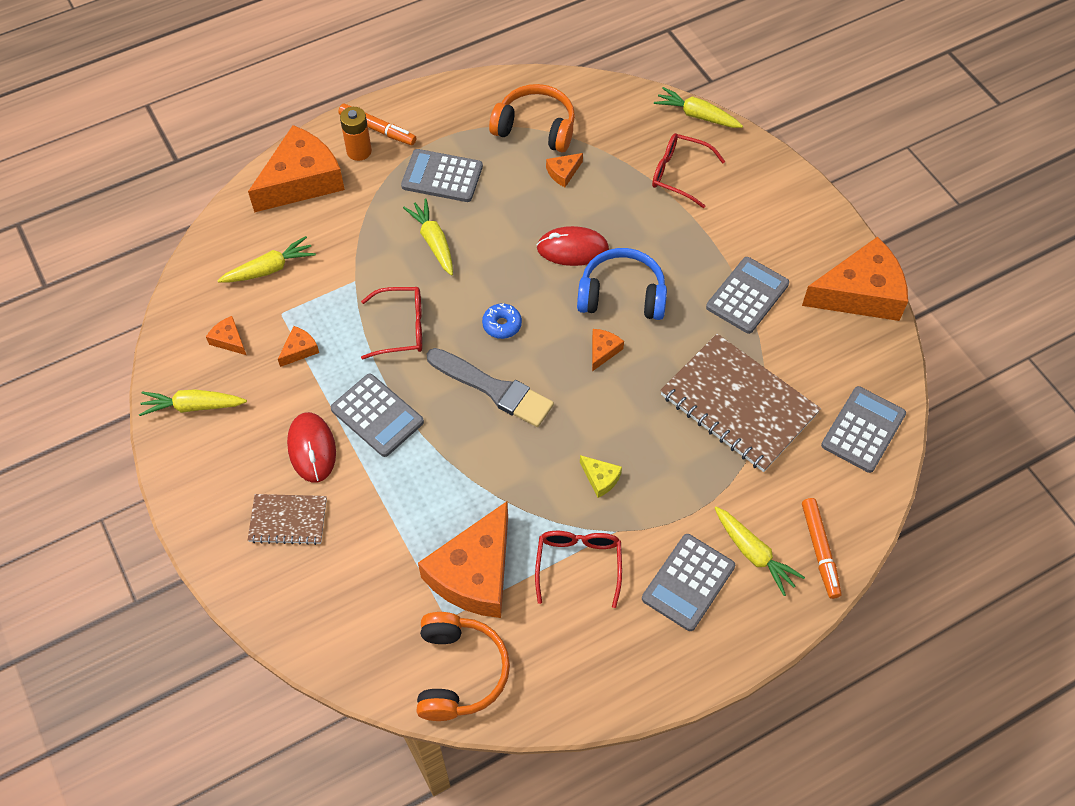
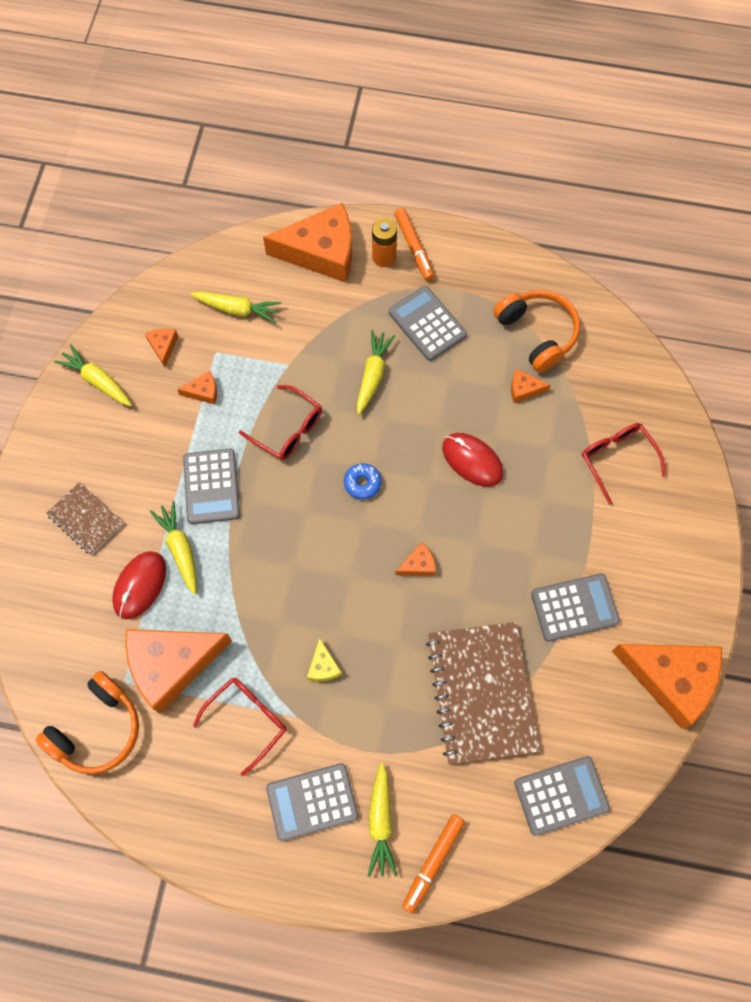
camera: 40 degrees right, 10 degrees up
red mouse [287,412,336,483] -> red mouse moved to [112,551,166,619]
grey brush [427,348,554,427] -> none
blue headphones [577,248,667,320] -> none
yellow carrot [654,87,743,128] -> yellow carrot moved to [150,501,197,595]

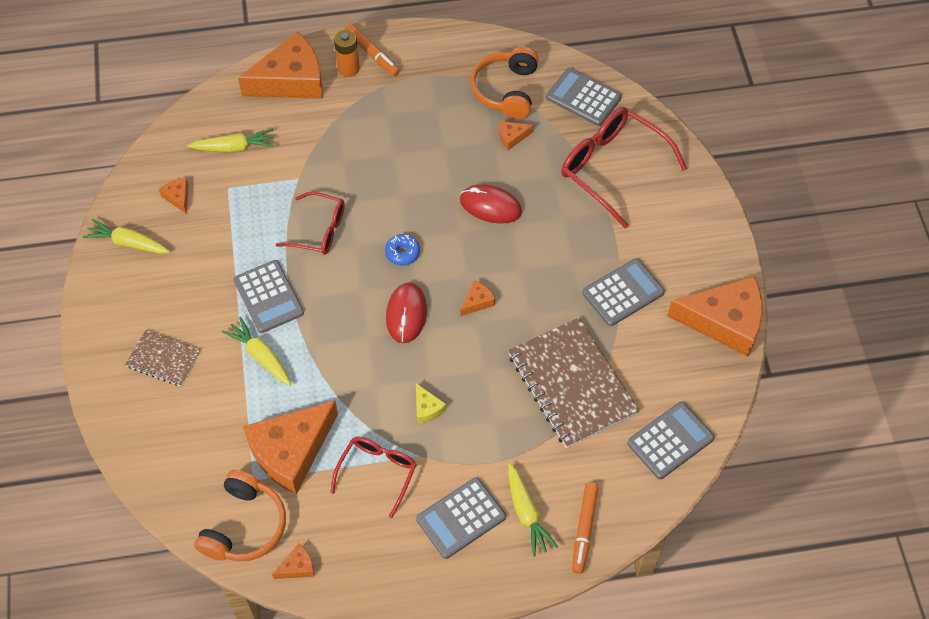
camera: 20 degrees left, 10 degrees down
red mouse [112,551,166,619] -> red mouse moved to [386,282,427,343]
orange cheese [177,371,217,405] -> orange cheese moved to [272,543,315,579]
yellow carrot [357,330,395,415] -> none
grey calculator [389,286,467,361] -> grey calculator moved to [546,68,622,126]
orange headphones [493,290,580,372] -> orange headphones turned 120 degrees counterclockwise [470,47,538,120]
red glasses [582,423,666,505] -> red glasses [561,107,687,228], size x1.64

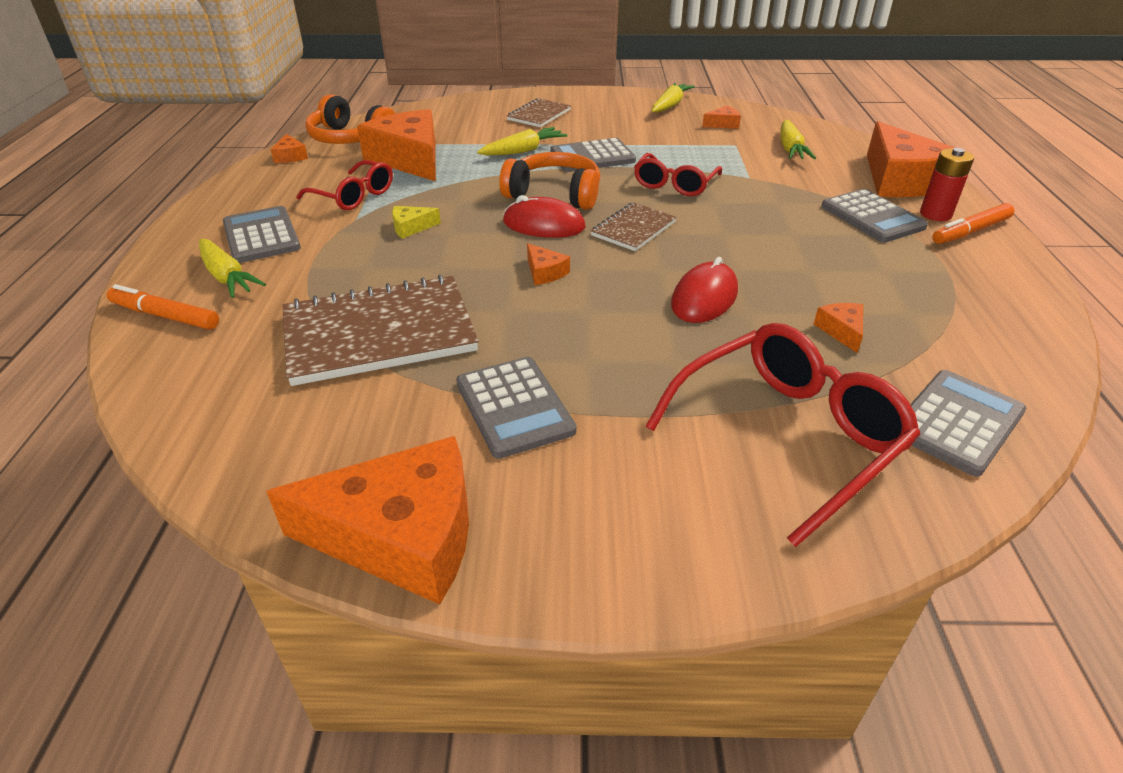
camera: 100 degrees right, 20 degrees down
orange battery [334,30,360,77] -> red battery [920,148,974,221]
blue donut [385,234,420,266] -> brown notebook [591,203,677,251]
orange headphones [470,47,538,120] -> orange headphones moved to [499,152,600,210]
yellow carrot [508,463,558,557] -> yellow carrot turned 120 degrees counterclockwise [199,239,266,298]
grey calculator [627,402,715,479] -> grey calculator moved to [821,189,928,242]
orange cheese [667,276,762,357] -> orange cheese turned 105 degrees counterclockwise [266,436,469,605]

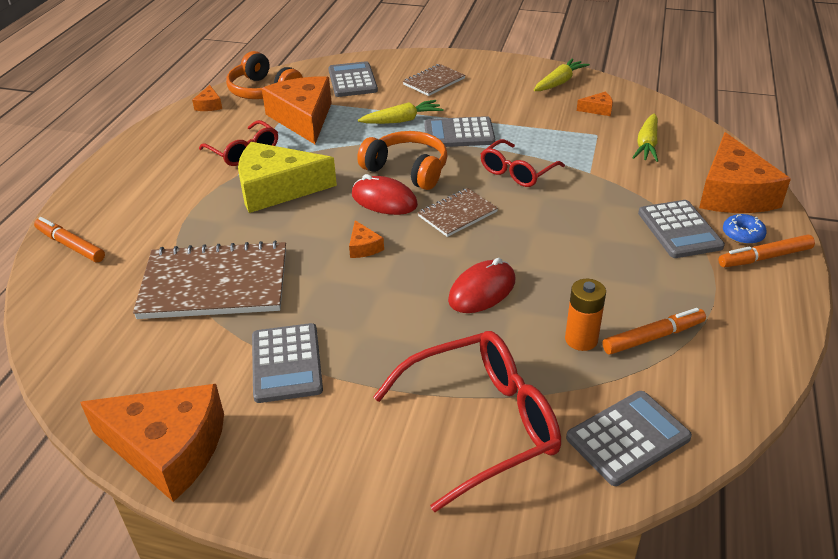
camera: 15 degrees right, 0 degrees up
yellow carrot [199,239,266,298] -> none
grey calculator [223,206,301,263] -> grey calculator moved to [328,61,378,97]
yellow cheese [392,206,441,239] -> yellow cheese [238,142,337,213], size x2.41
orange cheese [814,303,863,353] -> orange battery [565,279,606,351]
red battery [920,148,974,221] -> blue donut [723,214,767,245]
none -> orange marker [602,308,706,355]

